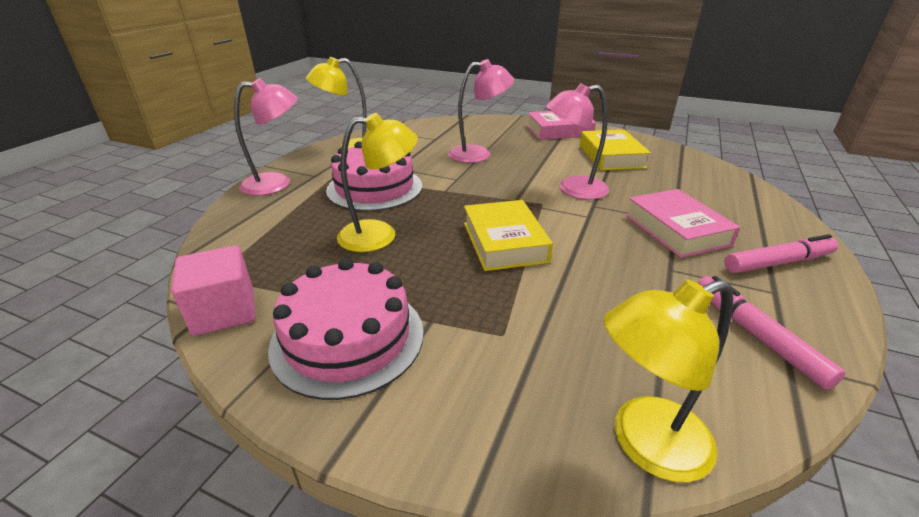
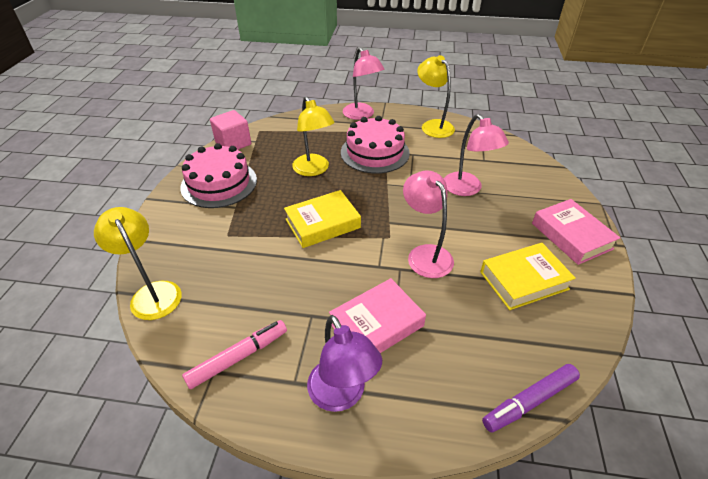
camera: 75 degrees right, 10 degrees up
pink marker [724,234,838,273] -> purple lamp [307,315,382,412]
none -> purple marker [482,364,580,433]

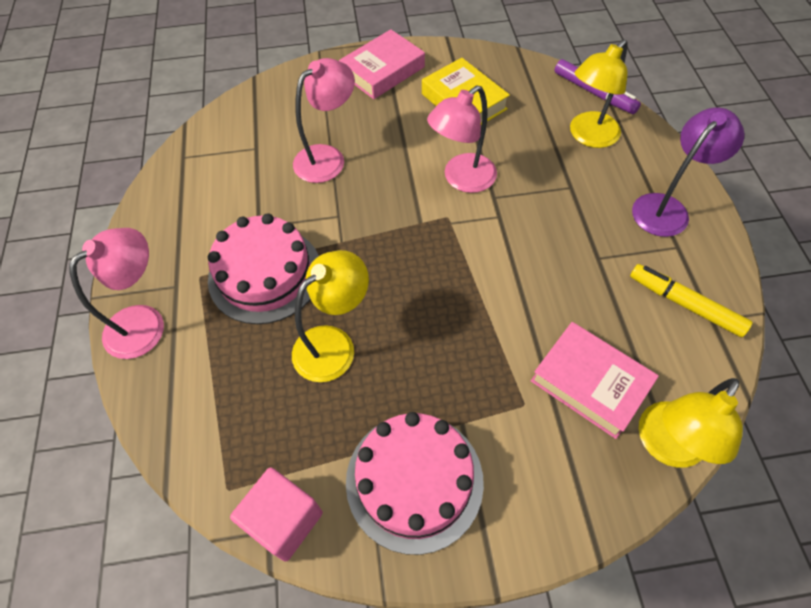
camera: 105 degrees left, 15 degrees up
pink marker [182,320,287,389] -> yellow marker [630,264,752,337]
yellow book [284,190,361,248] -> none
pink book [329,278,426,353] -> pink book moved to [531,322,659,439]
yellow lamp [417,55,455,138] -> yellow lamp moved to [570,39,628,148]

